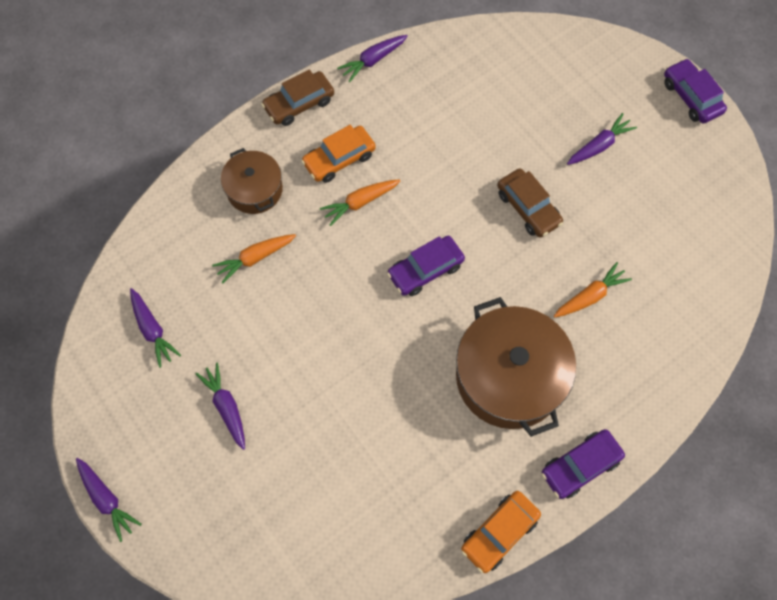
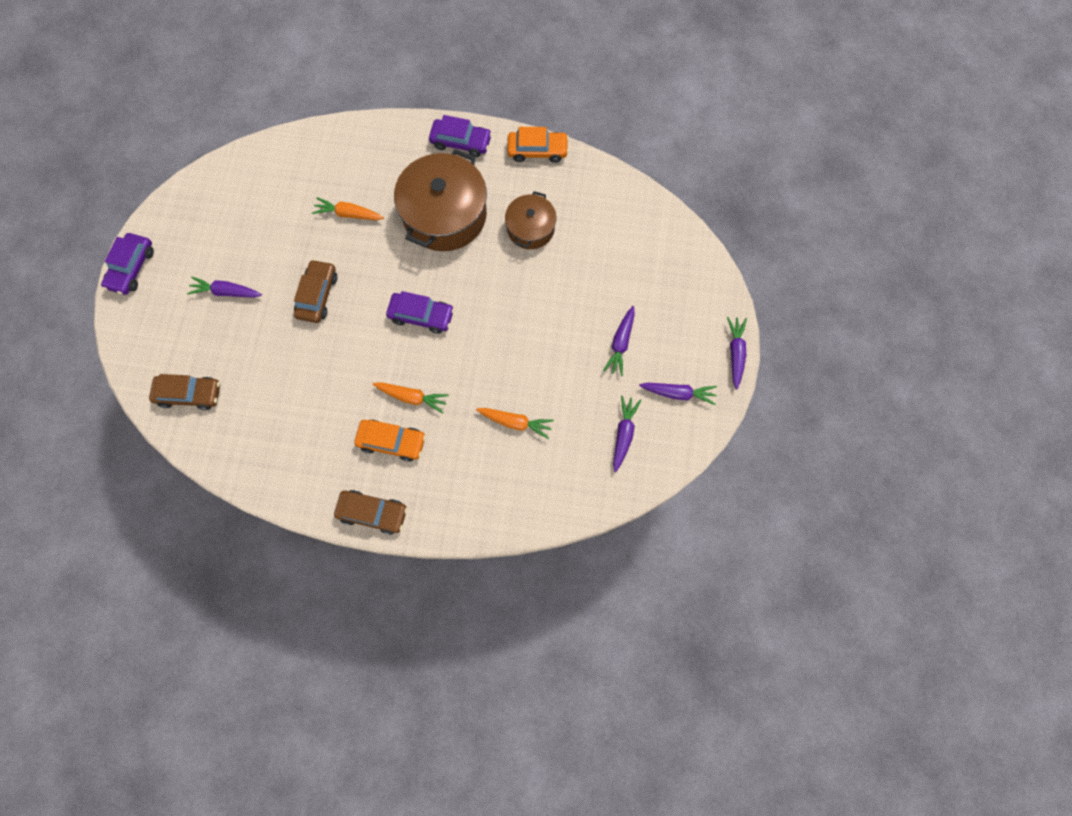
camera: 135 degrees left, 5 degrees up
brown pot [221,148,283,214] -> brown pot moved to [505,191,556,249]
purple carrot [337,35,408,82] -> purple carrot moved to [639,383,717,405]
none -> brown car [149,374,220,410]

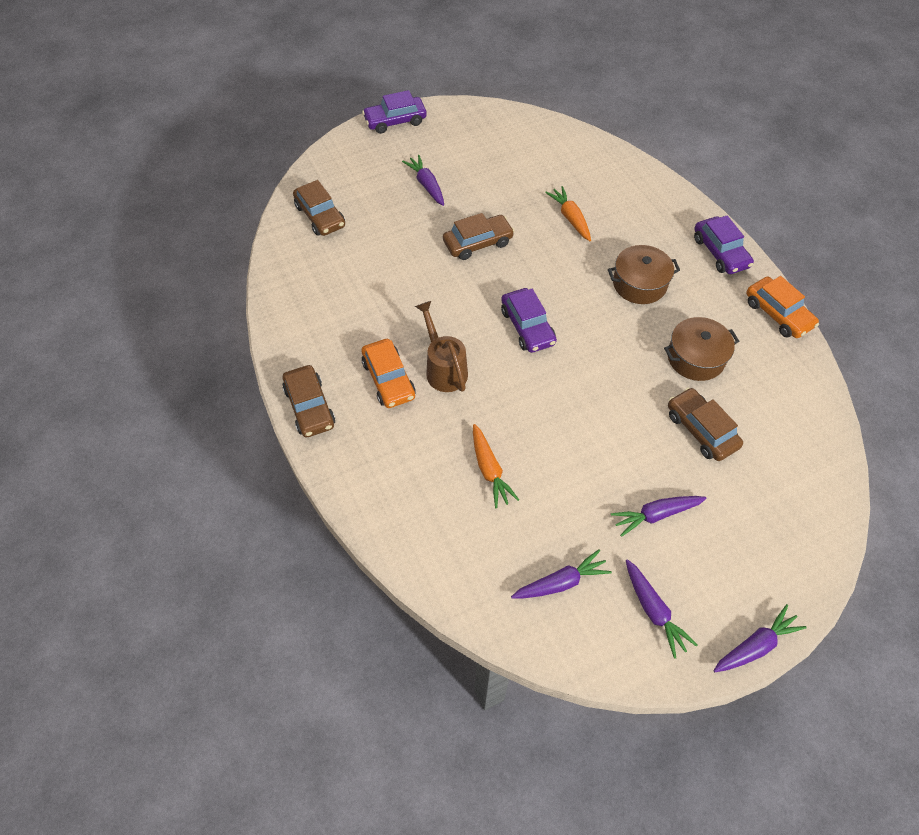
camera: 55 degrees right, 15 degrees down
orange carrot [372,382,449,414] -> brown watering can [415,301,468,392]
brown pot [394,149,487,251] -> brown pot [608,245,680,304], size x0.57
none -> brown car [668,387,743,461]

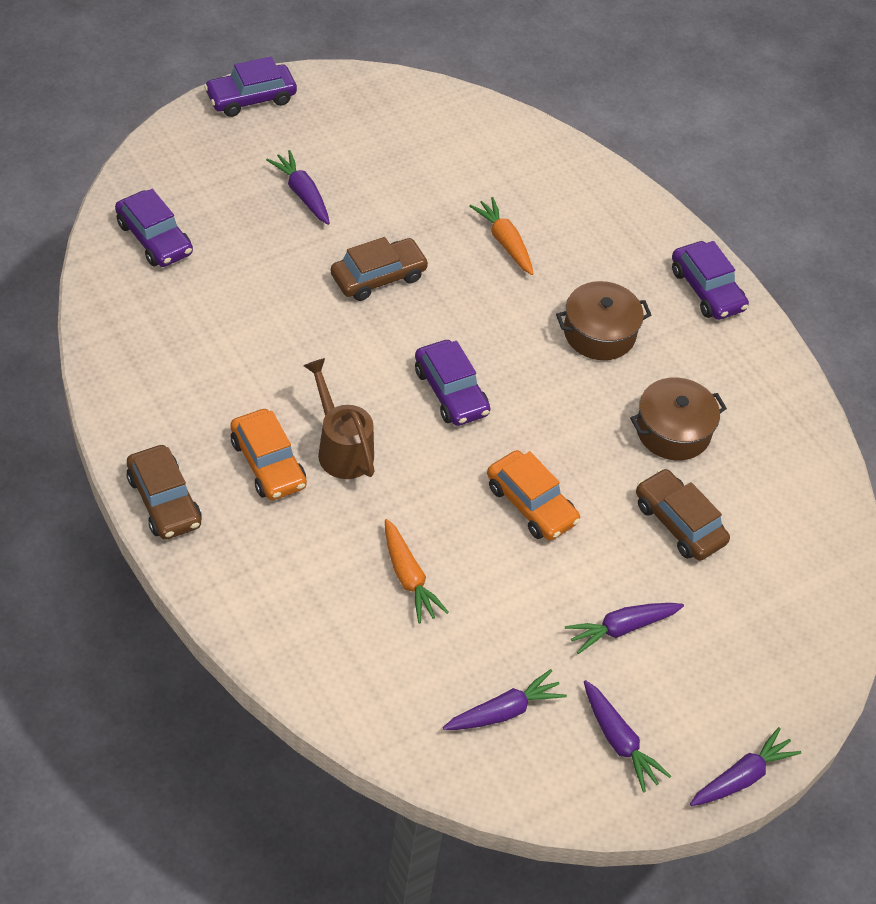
camera: 10 degrees left, 5 degrees down
brown car [293,180,345,236] -> purple car [115,189,193,267]
orange car [746,276,819,338] -> orange car moved to [487,450,580,541]

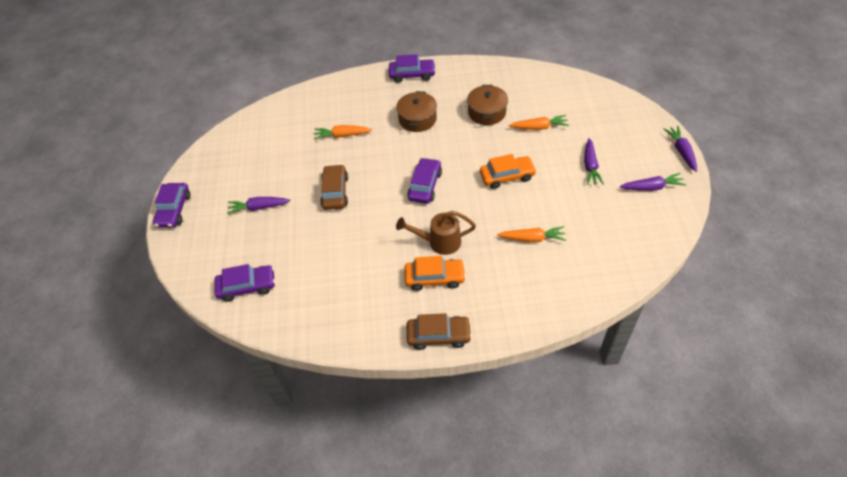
camera: 55 degrees left, 0 degrees up
purple car [415,340,490,426] -> purple car turned 75 degrees counterclockwise [407,158,442,204]
purple carrot [443,669,567,730] -> none
brown car [636,468,730,561] -> orange carrot [509,115,569,130]

